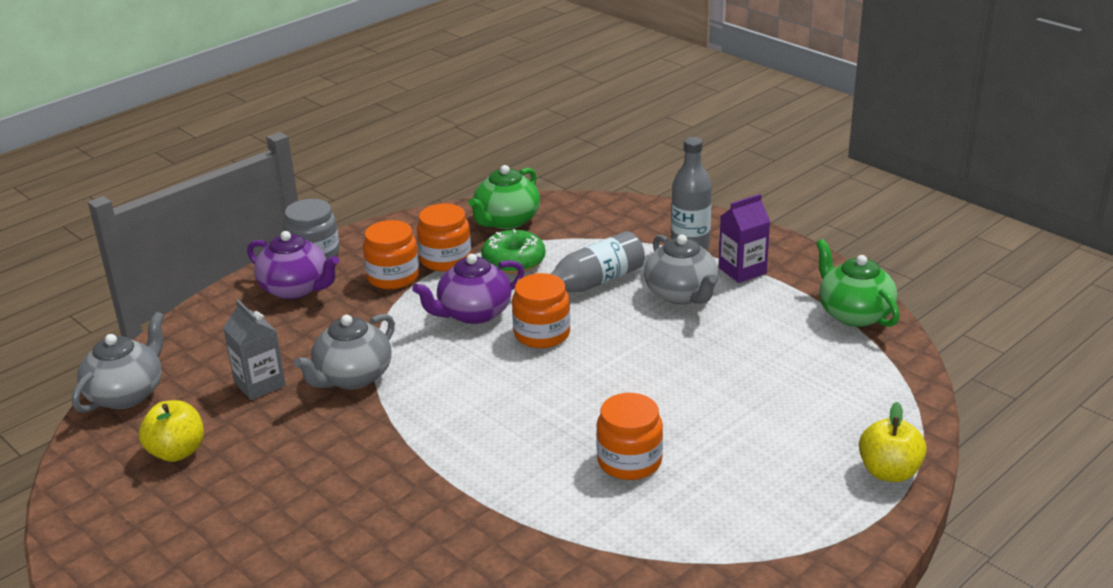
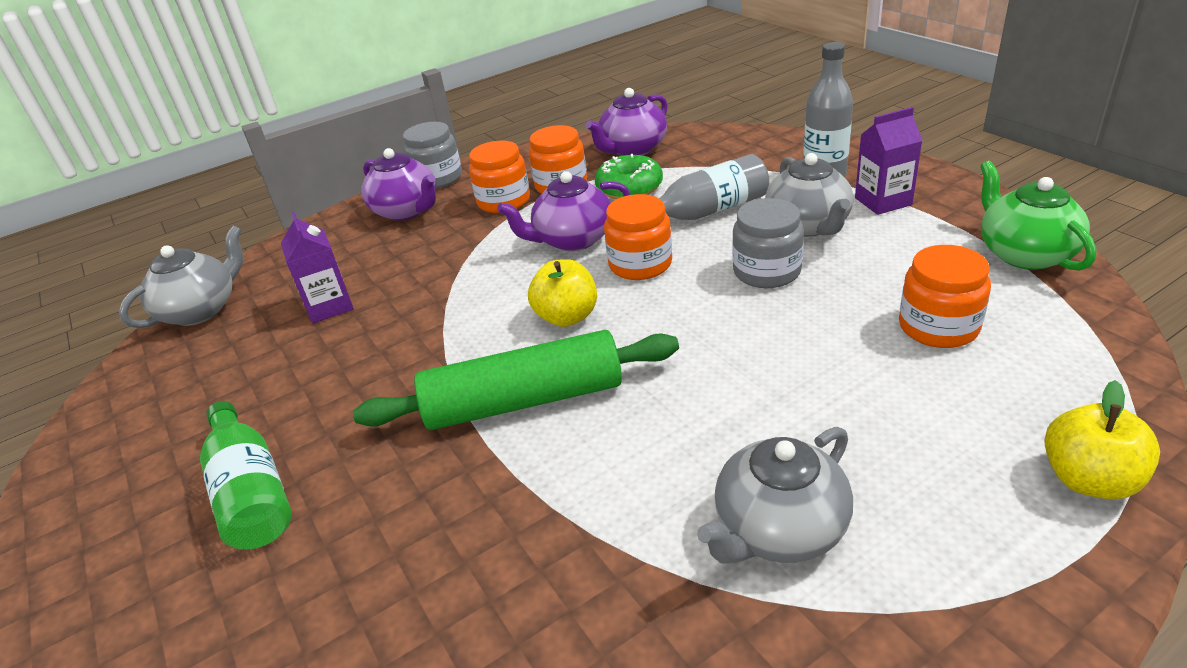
camera: 15 degrees right, 5 degrees up
yellow apple [139,400,204,462] -> yellow apple moved to [528,259,597,327]
grey carton [223,300,286,400] -> purple carton [281,212,354,323]
grey teapot [294,314,395,389] -> grey teapot moved to [697,427,853,563]
green teapot [468,165,540,229] -> purple teapot [586,88,668,156]
orange jar [596,393,663,480] -> orange jar moved to [899,245,991,348]
none -> green bottle [200,401,292,549]
none -> green rolling pin [353,330,679,430]
none -> grey jar [732,198,804,288]

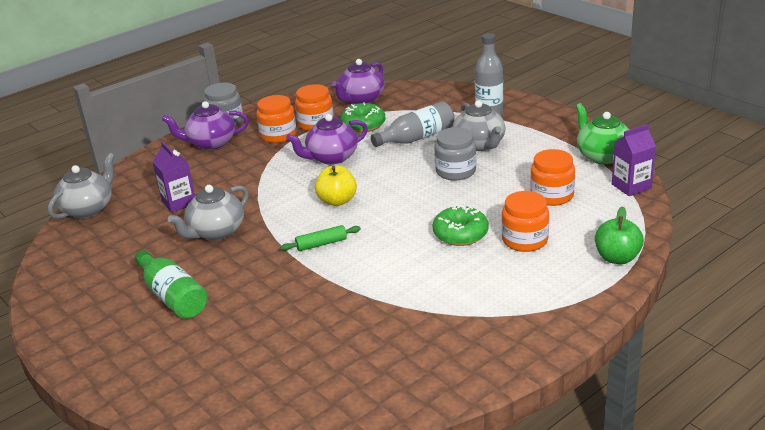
camera: 10 degrees left, 5 degrees down
green rolling pin [353,330,679,430] -> green rolling pin [280,225,361,251], size x0.44
purple teapot [361,148,436,221] -> purple teapot turned 135 degrees clockwise [162,101,249,150]
orange jar [604,194,672,280] -> orange jar moved to [502,191,549,252]
grey teapot [697,427,853,563] -> grey teapot moved to [168,185,249,240]
purple carton [855,107,923,215] -> purple carton moved to [612,124,656,196]
yellow apple [1045,380,1160,499] -> green apple [595,206,644,264]
none -> green donut [433,205,489,246]

